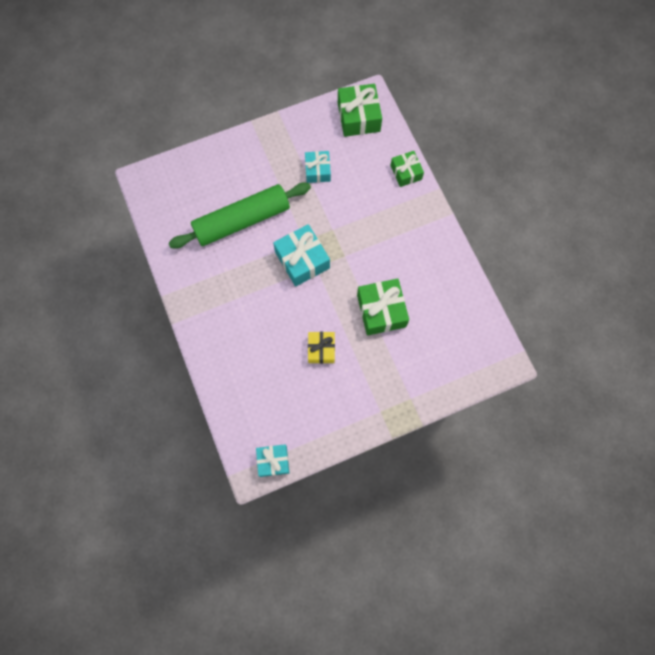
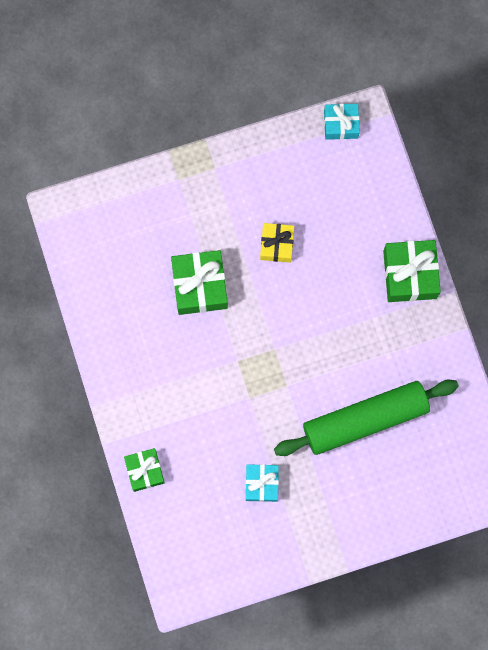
camera: 175 degrees left, 5 degrees up
turquoise gift [273,224,330,287] -> none
green gift [338,84,382,137] -> green gift moved to [383,240,441,302]

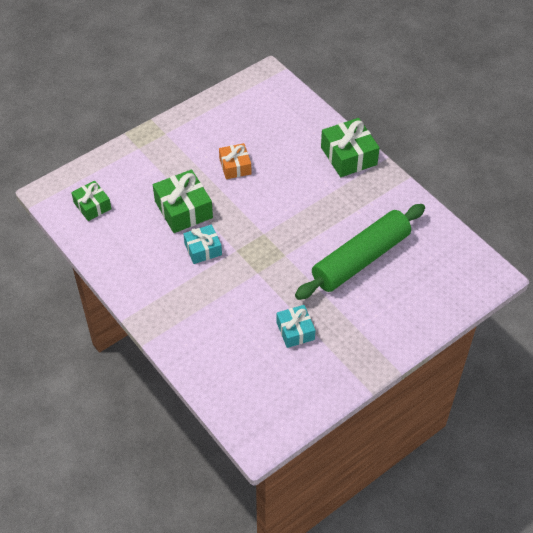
camera: 20 degrees left, 25 degrees down
green gift [124,448,165,492] -> green gift moved to [71,181,111,221]
yellow gift [260,223,294,263] -> orange gift [219,143,251,179]
turquoise gift [324,104,360,140] -> turquoise gift moved to [183,225,222,264]

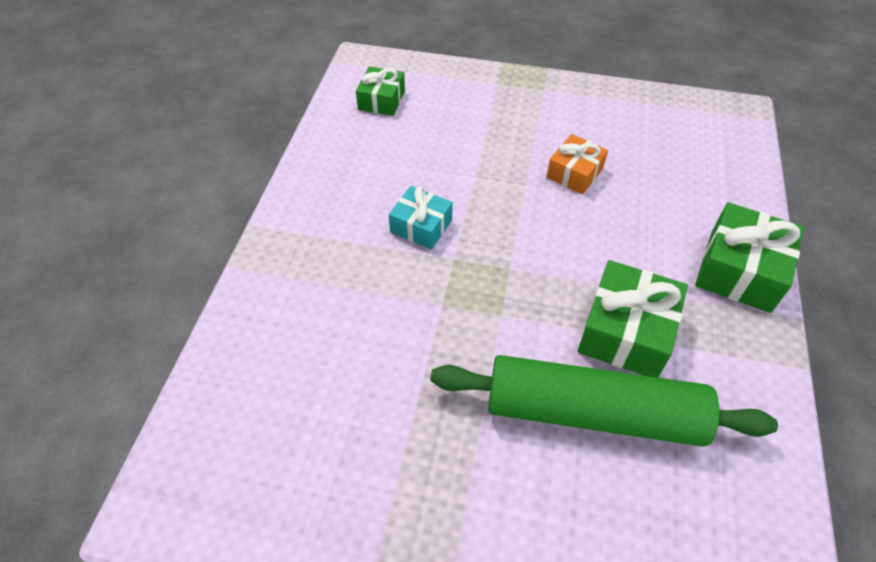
camera: 50 degrees right, 0 degrees up
green gift [153,169,213,233] -> green gift moved to [578,260,688,377]
turquoise gift [276,305,316,348] -> none

